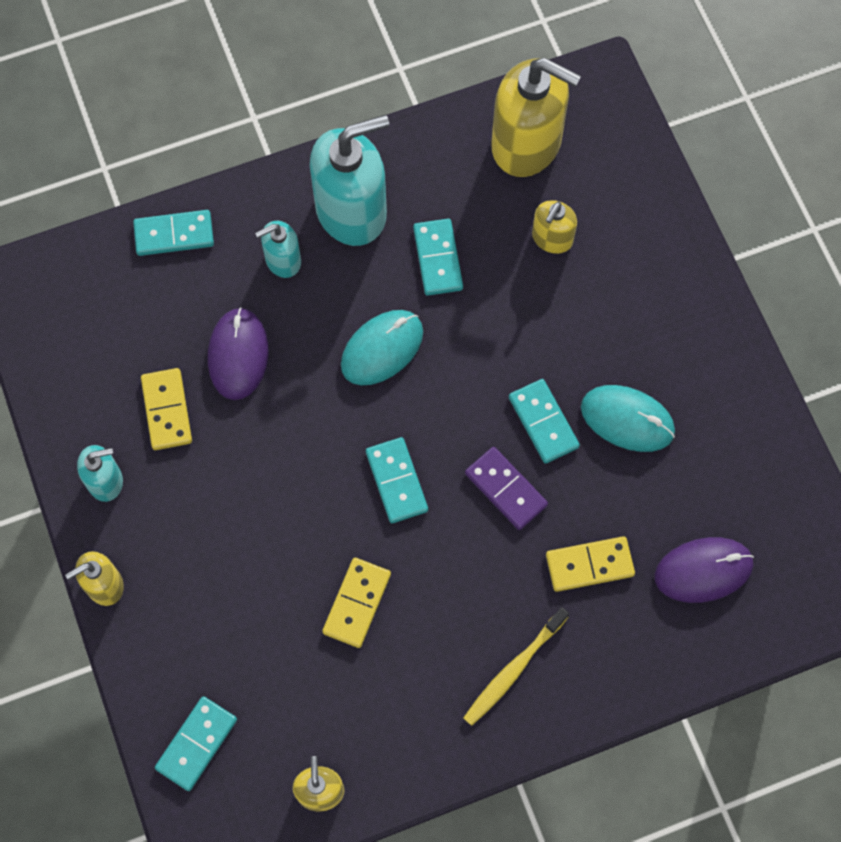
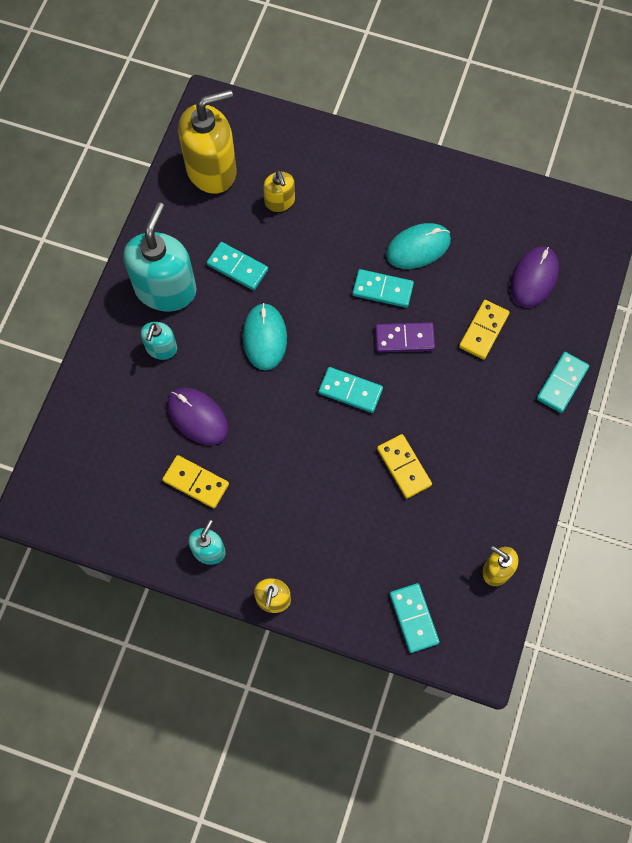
camera: 50 degrees left, 0 degrees up
turquoise domino [133,210,214,256] -> turquoise domino moved to [537,352,589,413]
yellow toothbrush [463,607,569,726] -> none

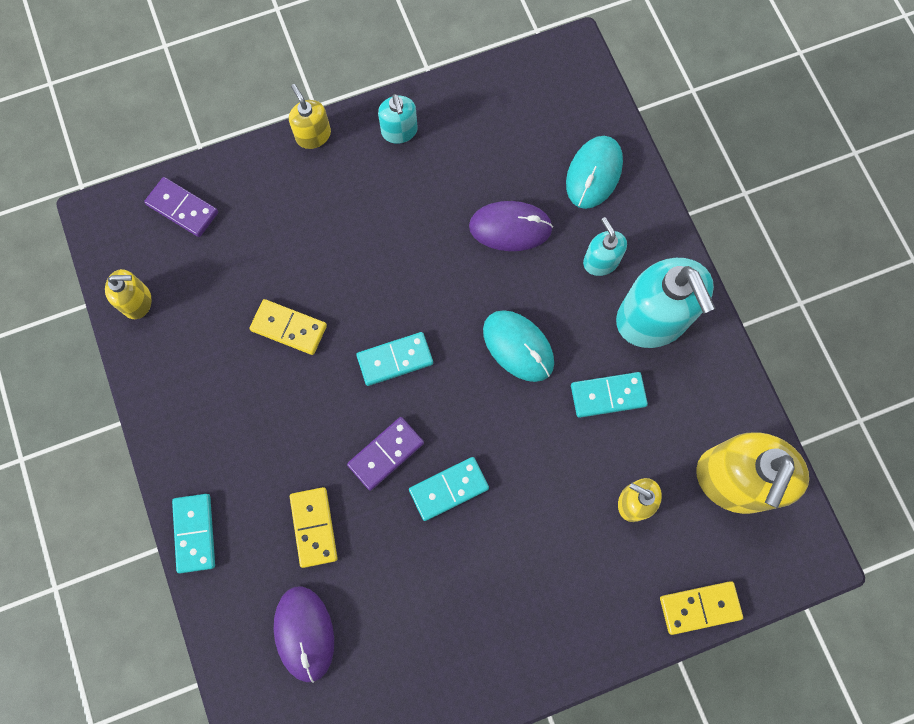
camera: 140 degrees right, 5 degrees up
yellow domino [162,455,229,508] -> yellow domino moved to [660,581,743,635]
turquoise mouse [386,223,451,269] -> turquoise mouse moved to [566,136,623,209]
turquoise domino [390,583,440,653] -> purple domino [144,177,218,237]

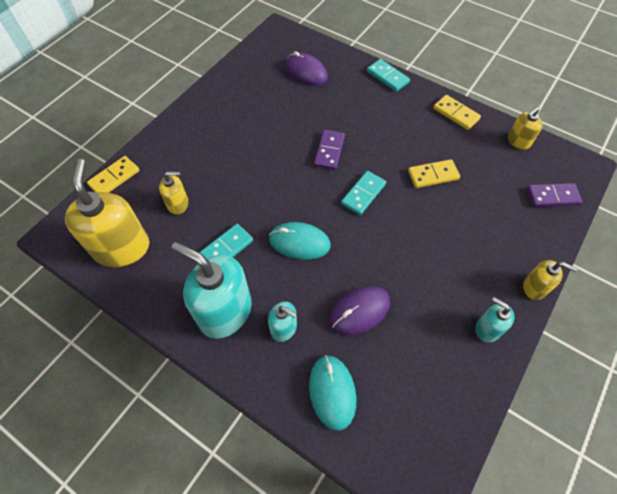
camera: 145 degrees right, 15 degrees down
yellow domino [290,487,338,568] -> yellow domino moved to [433,95,481,130]
turquoise domino [409,457,489,521] -> none

